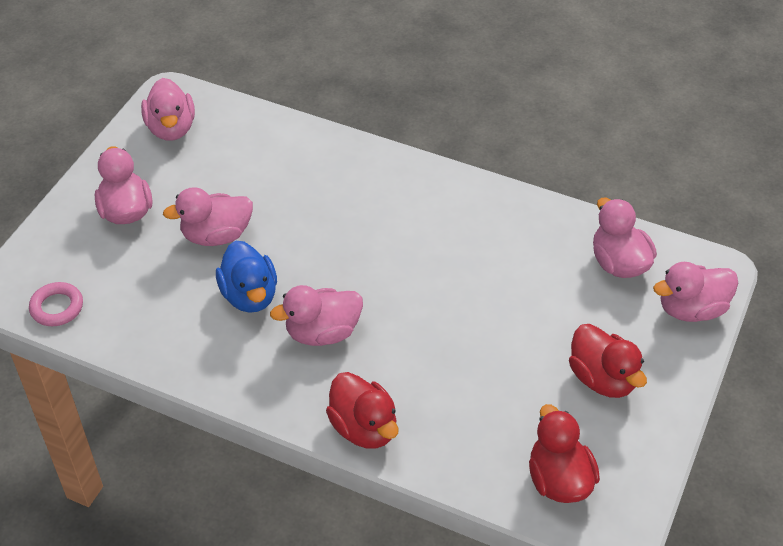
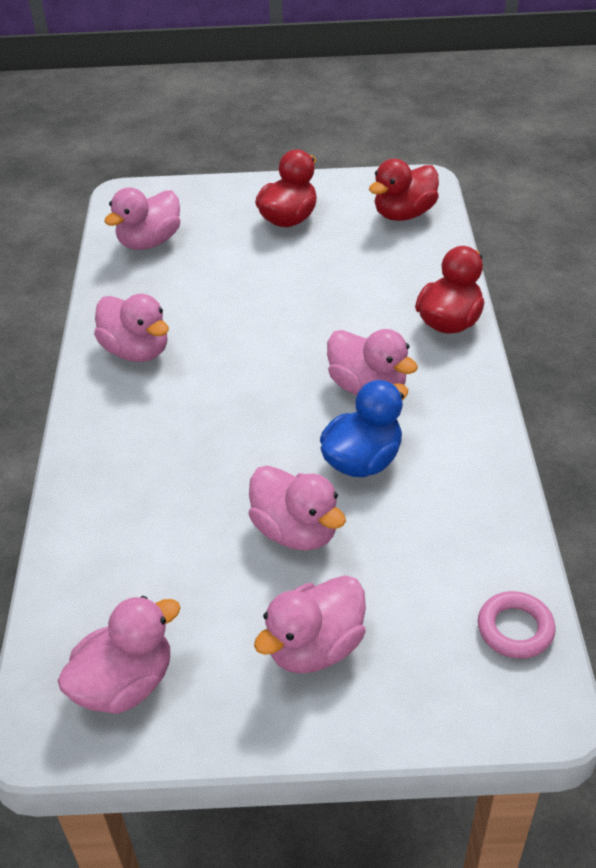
camera: 115 degrees left, 5 degrees down
pink duck [653,262,738,322] -> pink duck moved to [94,294,169,362]

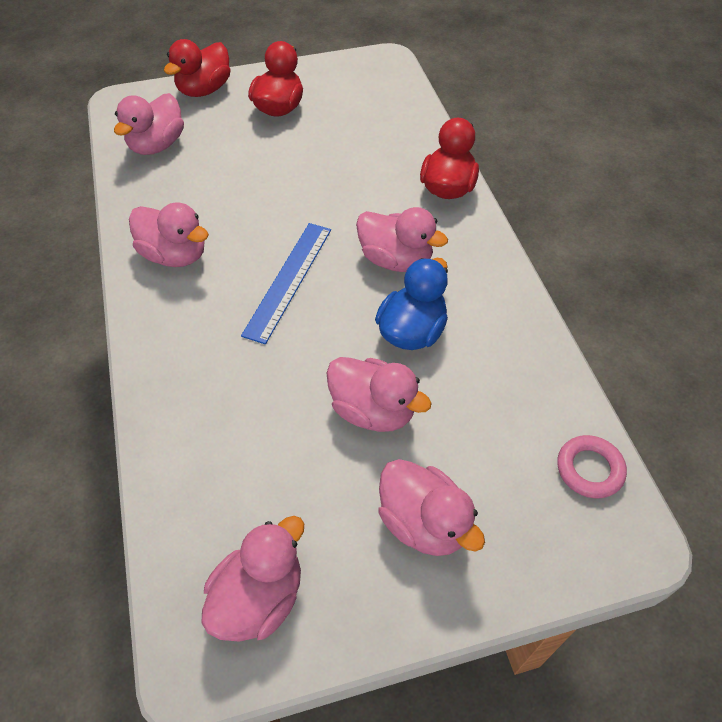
camera: 15 degrees left, 10 degrees up
pink duck [254,575,366,674] -> pink duck turned 75 degrees counterclockwise [378,459,485,556]
red duck [369,159,439,221] -> red duck moved to [164,39,231,97]
none -> blue ruler [241,223,331,344]

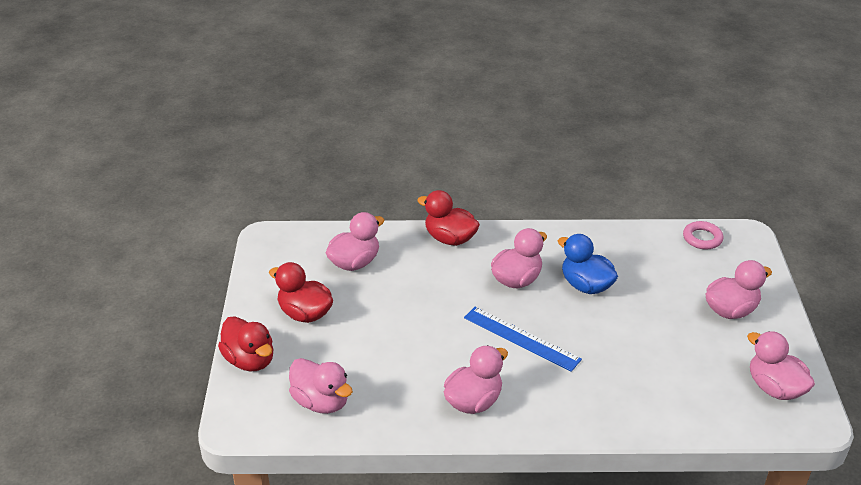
camera: 75 degrees left, 15 degrees down
pink duck [327,357,432,432] -> pink duck moved to [326,212,384,271]

